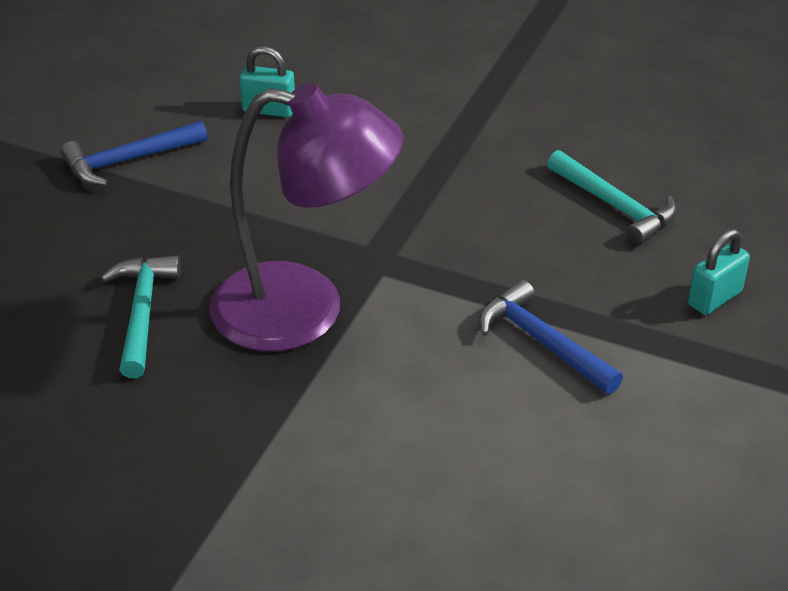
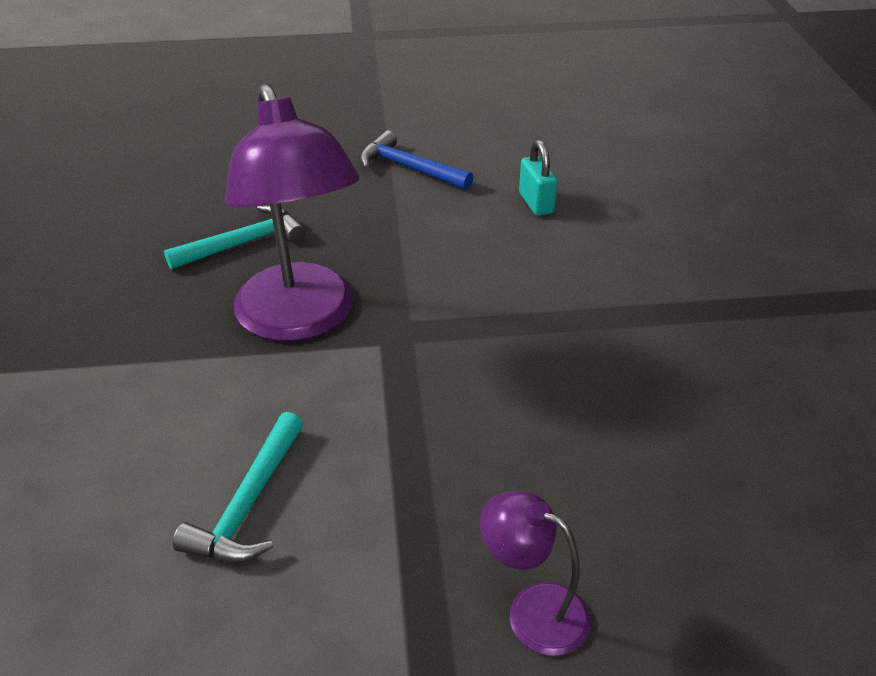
camera: 60 degrees right, 0 degrees up
blue hammer [479,280,623,394] -> none
turquoise hammer [547,150,677,245] -> turquoise hammer moved to [173,412,303,562]
turquoise padlock [688,229,750,315] -> purple lamp [480,491,591,656]

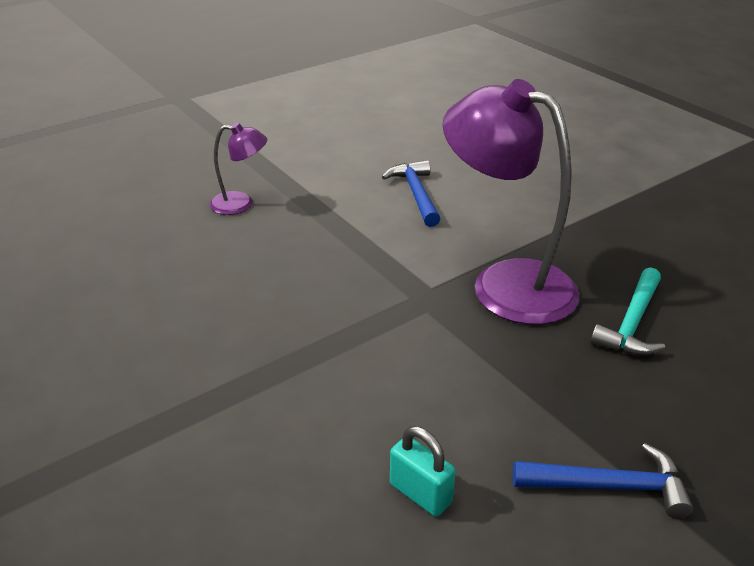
camera: 150 degrees right, 5 degrees down
turquoise hammer [173,412,303,562] -> blue hammer [382,160,440,227]

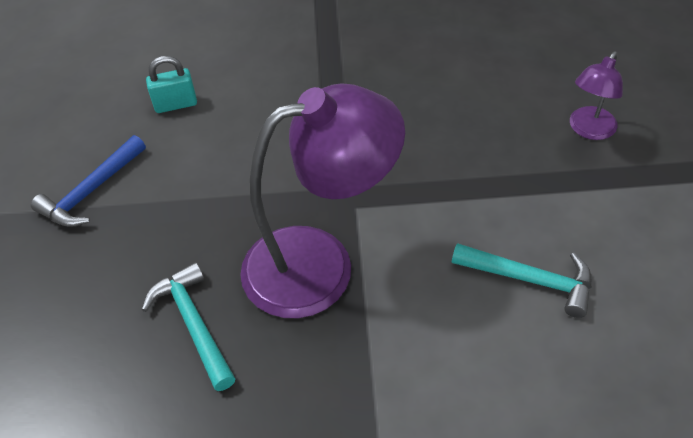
camera: 125 degrees right, 15 degrees up
blue hammer [382,160,440,227] -> turquoise hammer [452,243,591,318]

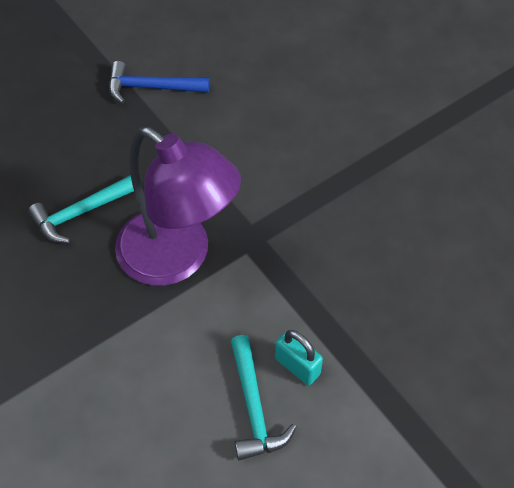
camera: 55 degrees right, 5 degrees up
turquoise hammer [142,262,235,391] -> turquoise hammer turned 150 degrees counterclockwise [28,176,134,243]
turquoise padlock [146,56,197,113] -> turquoise padlock moved to [275,330,323,385]
purple lamp [570,51,623,140] -> none

